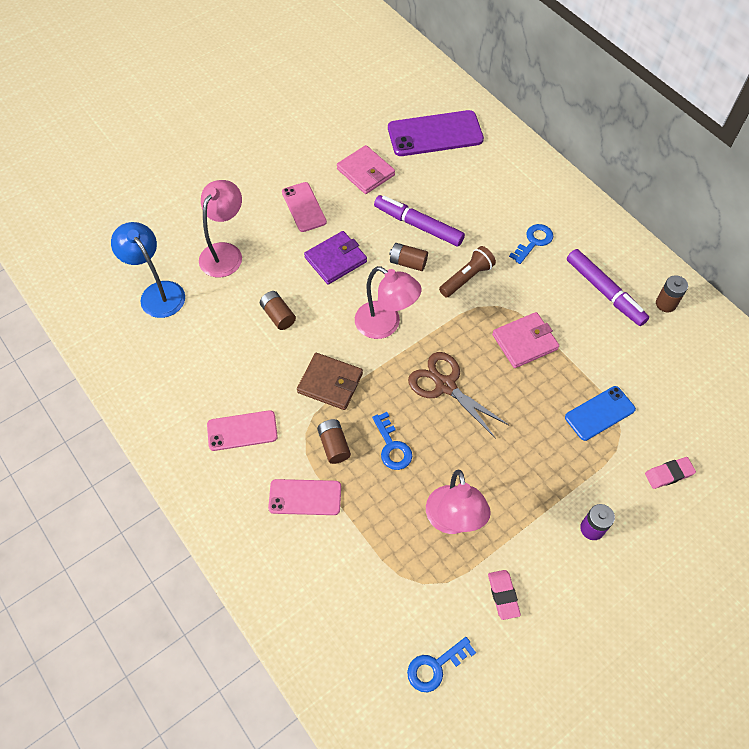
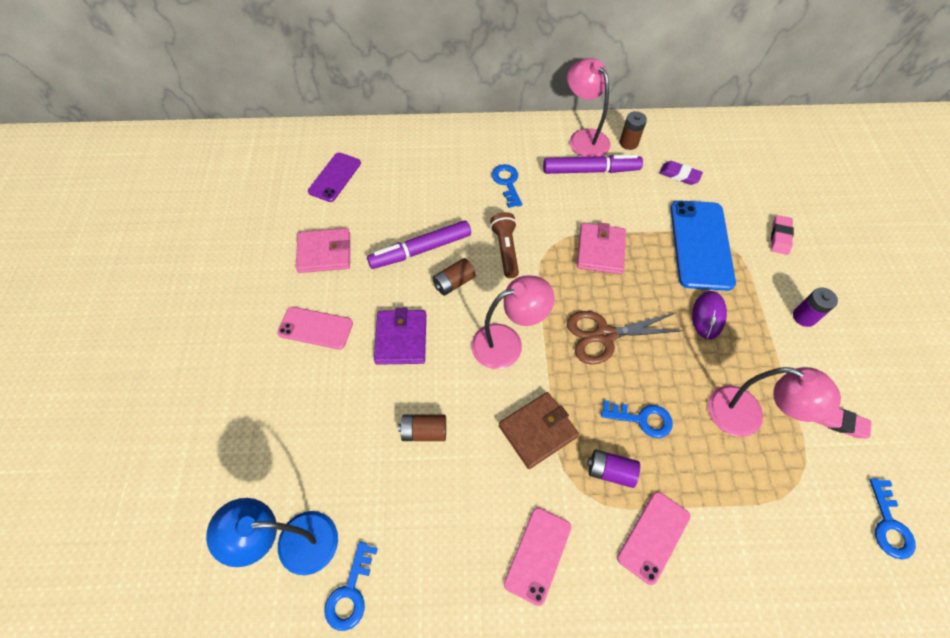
camera: 55 degrees left, 0 degrees up
pink lamp [199,180,242,277] -> pink lamp moved to [567,58,610,157]
brown battery [317,419,351,464] -> purple battery [587,449,640,488]
purple phone [388,110,484,156] -> purple phone [308,153,361,202], size x0.61
blue phone [565,386,636,441] -> blue phone [670,200,736,291], size x1.65
none -> blue key [325,542,378,631]
none -> purple eraser [659,161,703,185]
none -> purple mouse [692,291,727,339]

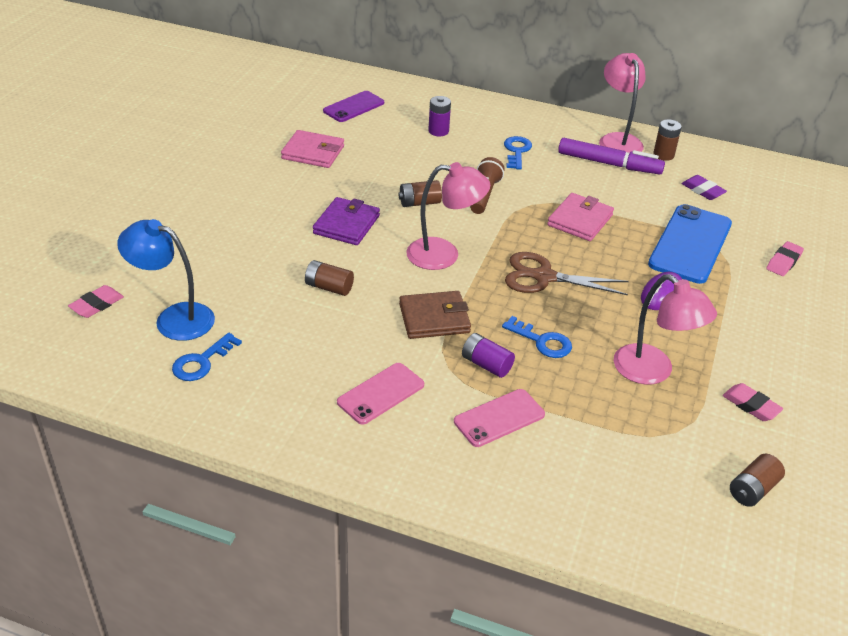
camera: 20 degrees right, 20 degrees down
pink phone [277,307,353,350] -> none
purple marker [367,220,471,269] -> none
purple battery [793,288,838,327] -> purple battery moved to [428,96,451,136]
blue key [869,478,916,559] -> brown battery [730,454,785,507]
none -> pink eraser [68,285,124,318]

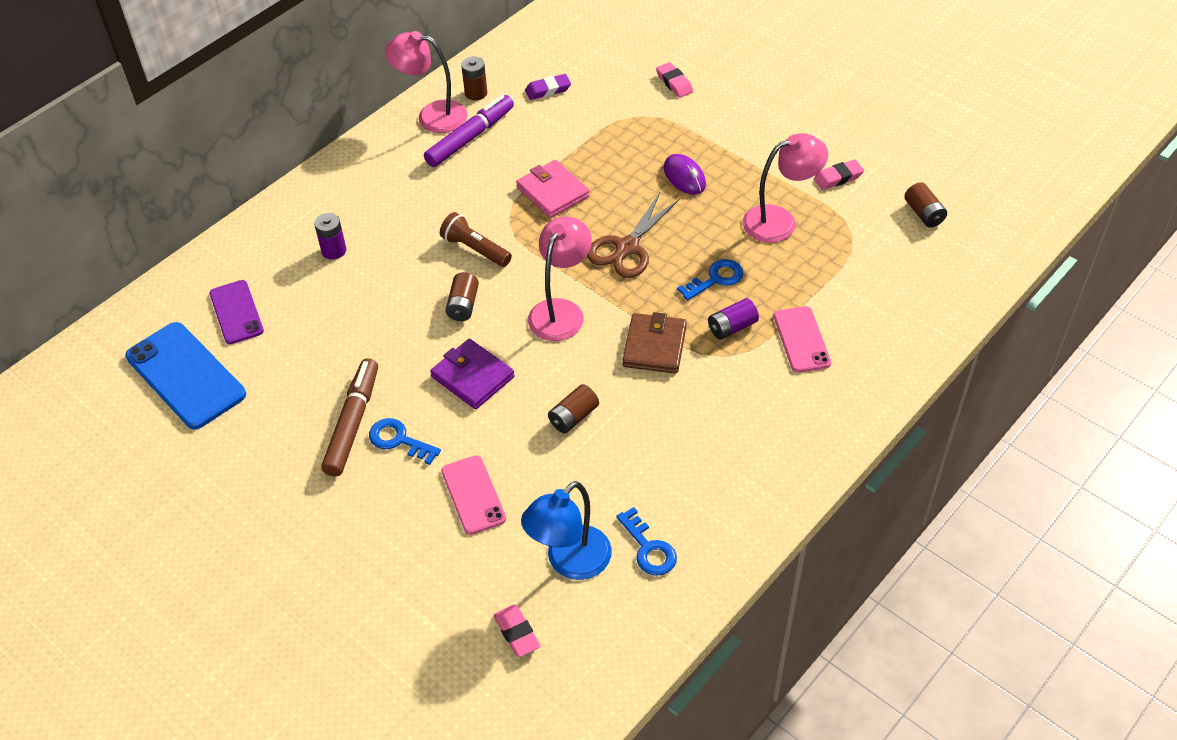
camera: 65 degrees left, 10 degrees up
pink wallet [281,130,344,168] -> none
pink phone [337,363,424,425] -> pink phone moved to [441,455,506,535]
blue key [504,136,532,170] -> blue key moved to [369,418,441,465]
blue phone [648,204,732,284] -> blue phone moved to [125,322,246,429]
none -> brown marker [321,358,378,477]

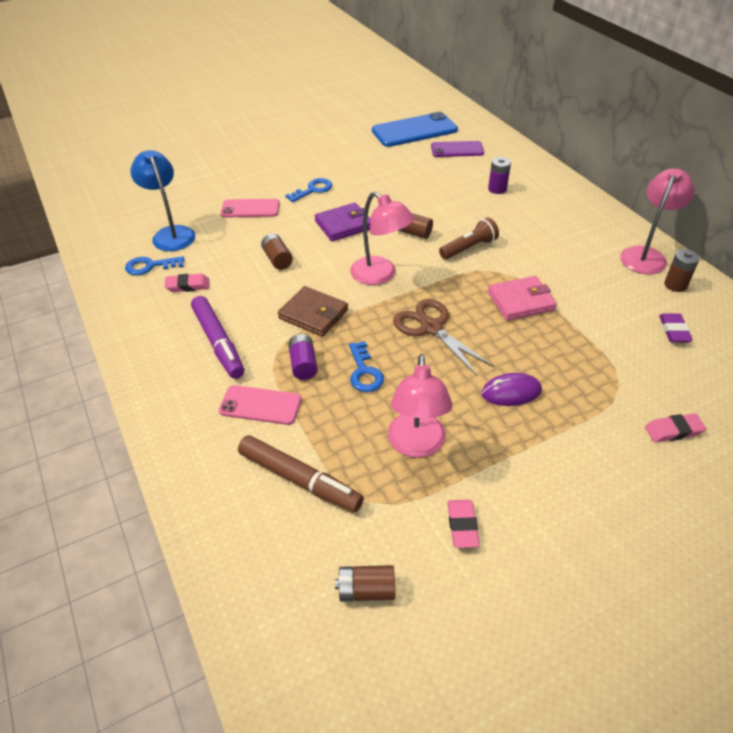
camera: 110 degrees right, 5 degrees down
brown marker [321,358,378,477] -> brown marker moved to [238,435,364,512]
purple marker [424,95,514,167] -> purple marker moved to [191,296,244,379]
pink eraser [494,605,540,657] -> pink eraser moved to [164,273,209,292]

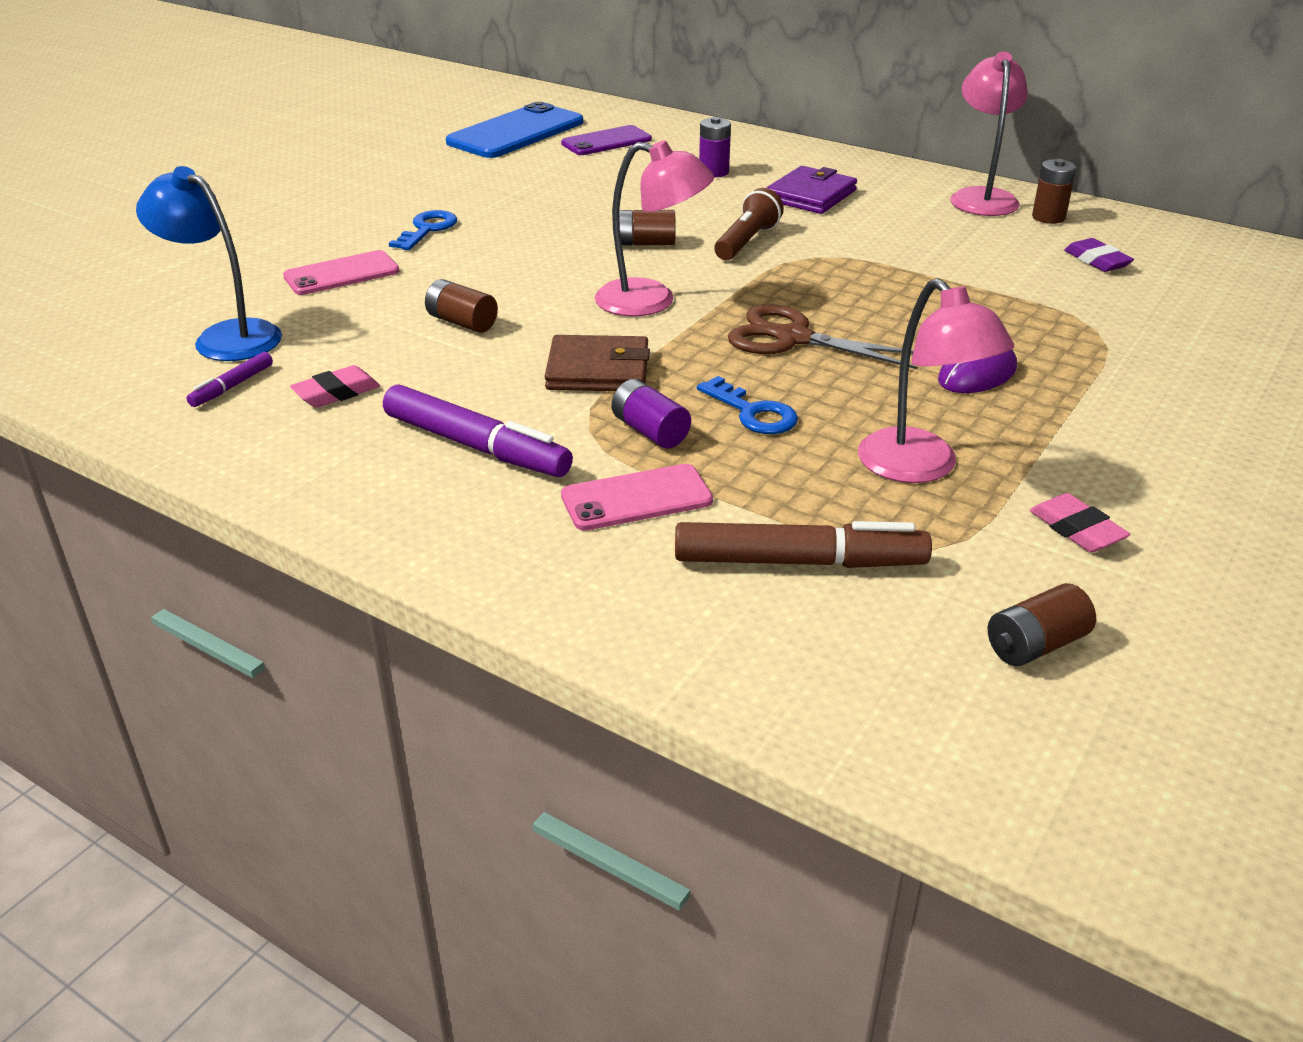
camera: 30 degrees left, 10 degrees down
blue key [125,256,184,275] -> purple marker [187,352,273,407]
purple wallet [314,203,371,241] -> purple wallet moved to [766,166,857,214]
pink wallet [488,276,557,321] -> none
pink eraser [645,413,706,442] -> none

